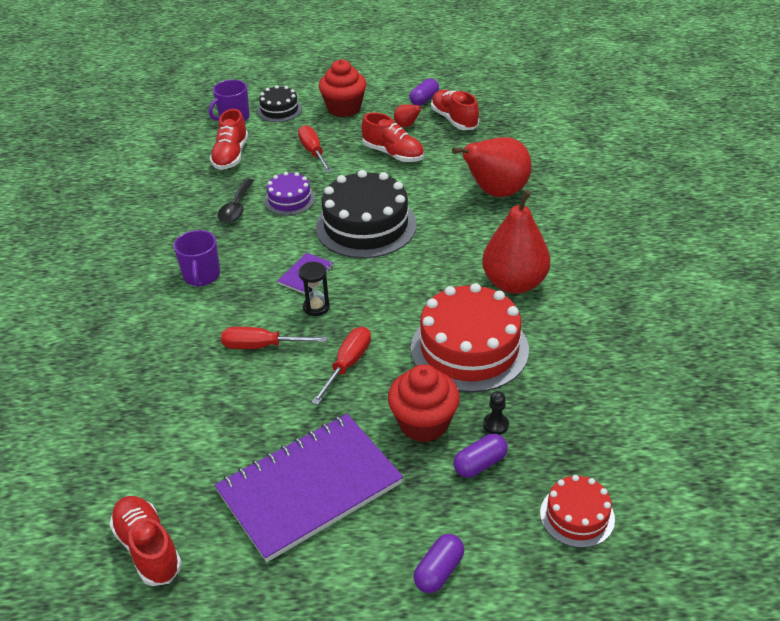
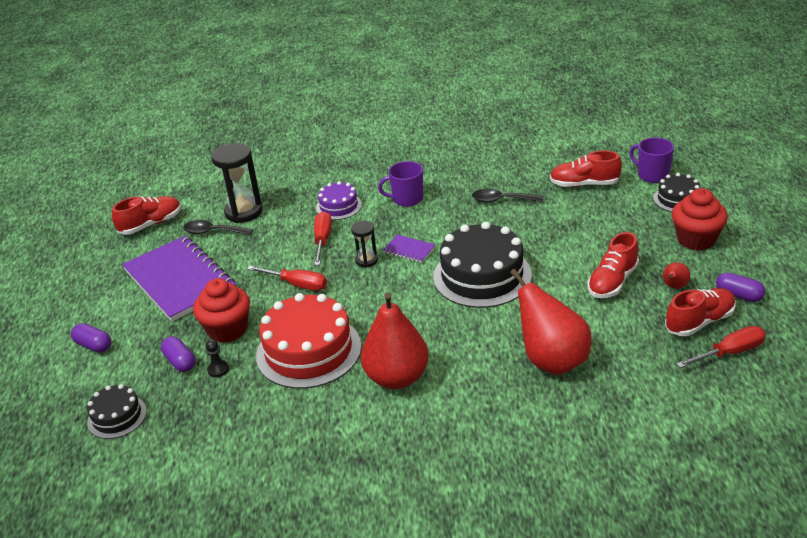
camera: 90 degrees right, 5 degrees down
purple cake [264,172,315,215] -> purple cake moved to [316,181,362,220]
red screwdriver [298,125,332,173] -> red screwdriver moved to [676,326,766,368]
red cake [540,475,615,548] -> black cake [87,384,147,439]
none -> black spoon [183,220,253,235]
none -> black hourglass [211,143,263,223]

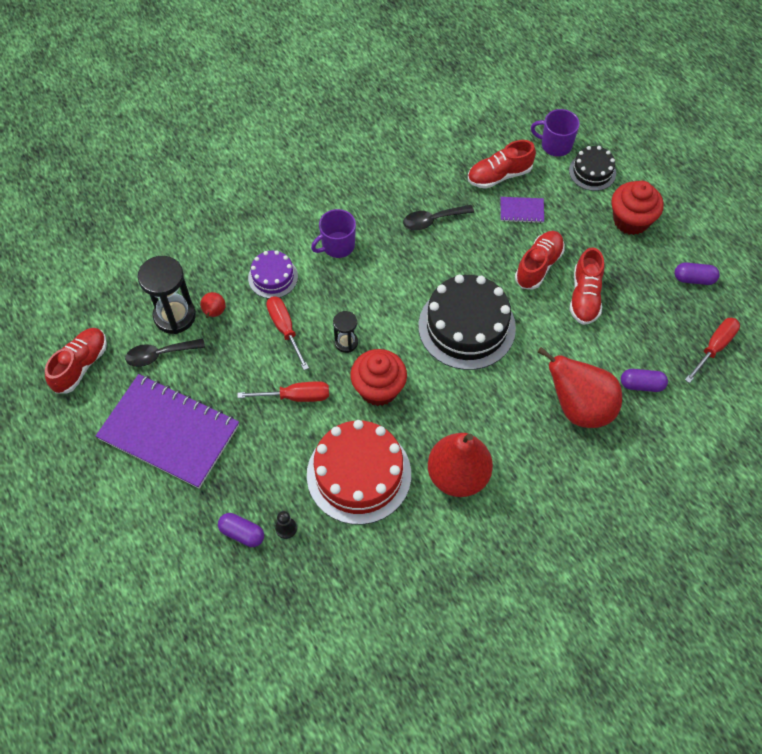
camera: 30 degrees left, 25 degrees up
purple capsule [71,323,111,353] -> purple capsule moved to [621,369,668,392]
black cake [87,384,147,439] -> none
red cupcake [193,278,250,343] -> red cupcake moved to [350,349,407,406]
purple notebook [383,234,436,263] -> purple notebook moved to [501,197,544,223]
red pear [663,262,690,289] -> red pear moved to [200,292,226,318]
red shoe [665,288,736,336] -> red shoe moved to [515,231,565,289]

